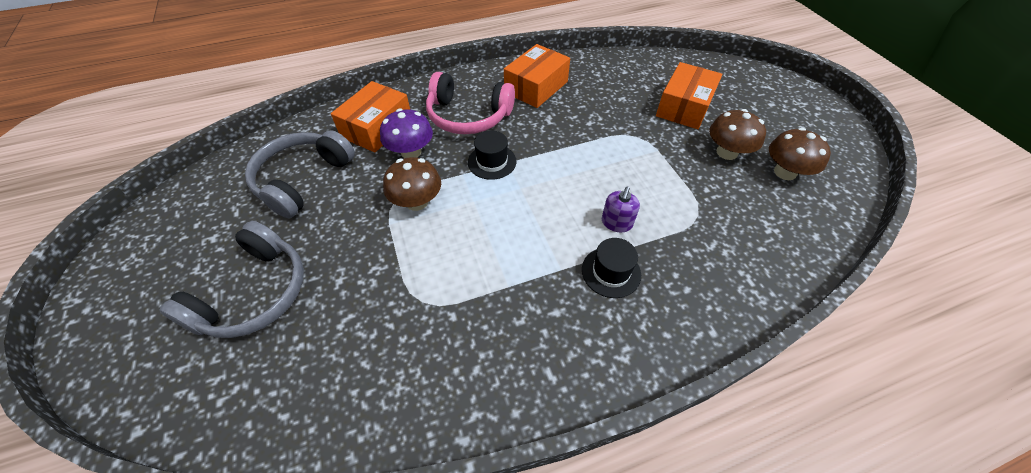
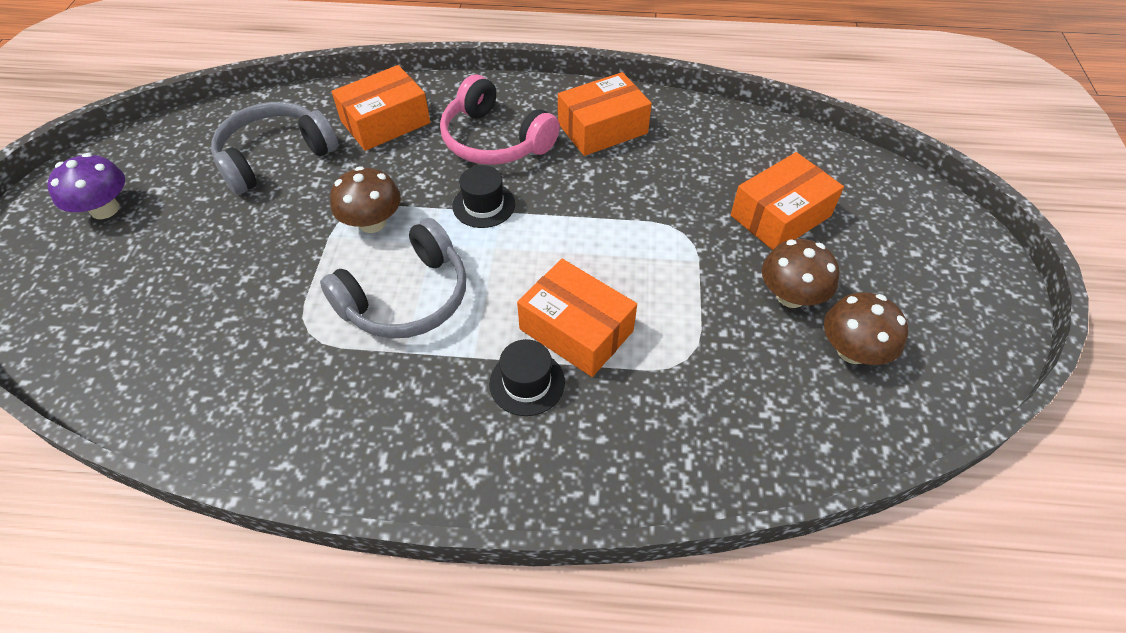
camera: 25 degrees right, 0 degrees up
grey headphones [160,221,304,338] -> grey headphones moved to [320,218,466,338]
purple mushroom [380,109,433,158] -> purple mushroom moved to [47,153,125,219]
purple soap dispenser [602,187,640,232] -> orange box [517,259,637,377]

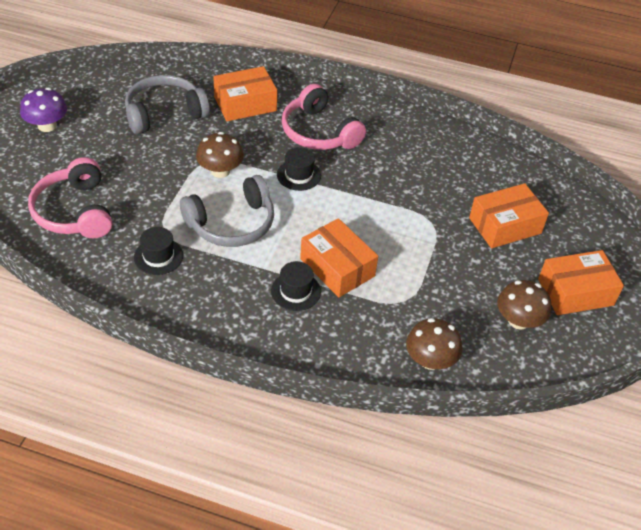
camera: 10 degrees right, 5 degrees down
orange box [558,72,652,156] -> orange box moved to [538,250,624,315]
brown mushroom [762,239,839,308] -> brown mushroom moved to [406,318,462,370]
none -> pink headphones [28,157,112,238]
none -> black hat [134,227,183,275]

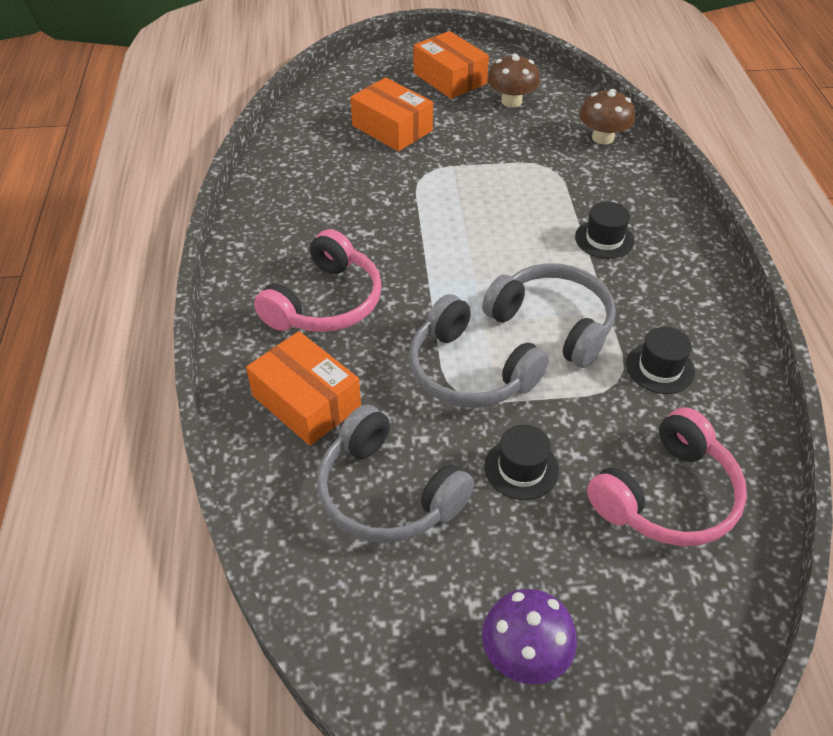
camera: 110 degrees left, 0 degrees up
brown mushroom [196,132,244,178] -> grey headphones [409,294,549,408]
black hat [277,147,321,191] -> black hat moved to [484,425,559,500]
orange box [300,218,378,297] -> none

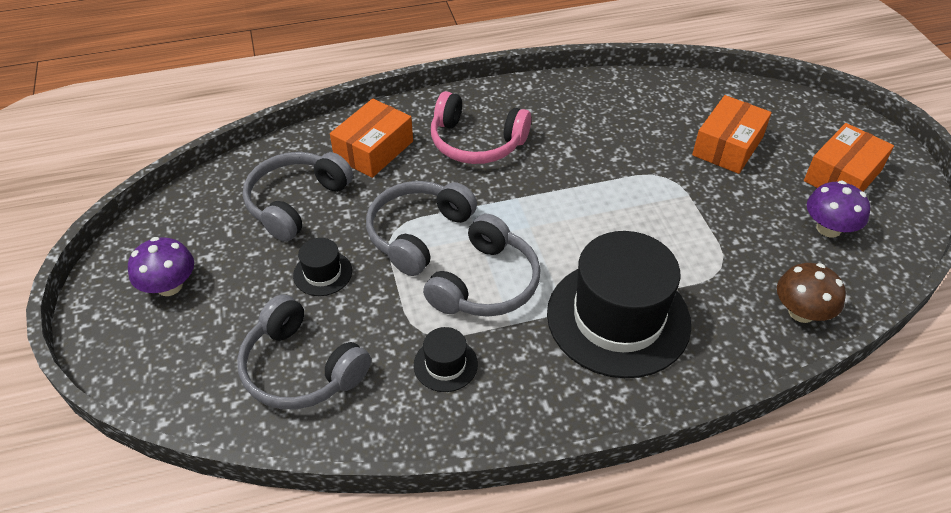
camera: 80 degrees right, 0 degrees up
brown mushroom [487,54,540,107] -> purple mushroom [807,181,870,238]
black hat [575,202,635,259] -> black hat [547,231,691,378], size x2.33
pink headphones [587,407,747,546] -> grey headphones [237,294,371,409]

